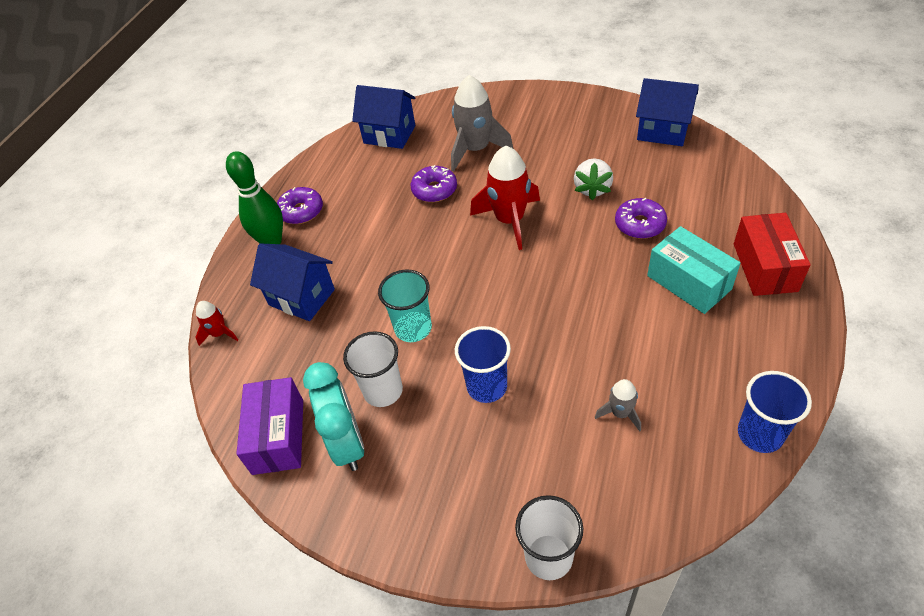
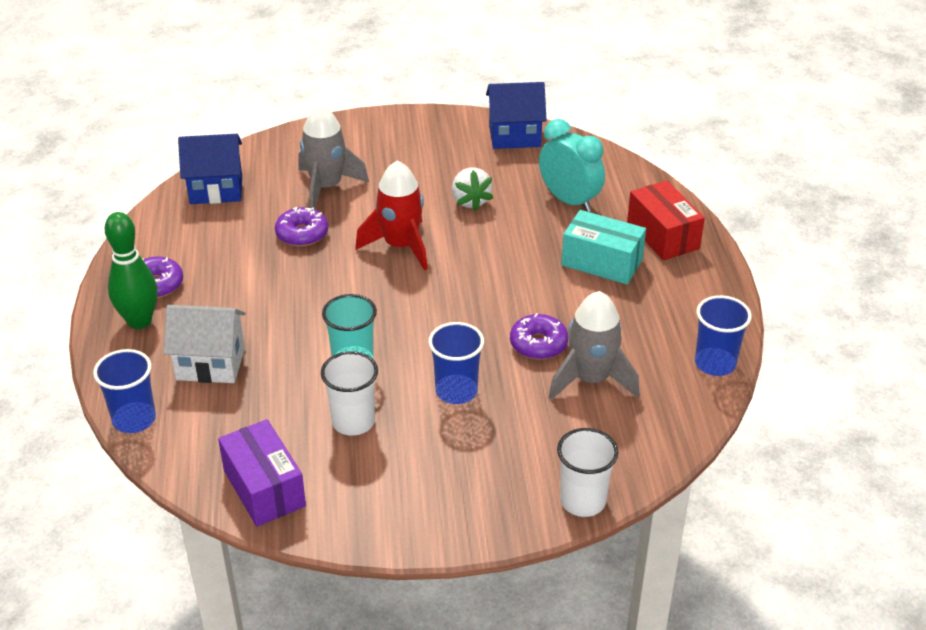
camera: 30 degrees left, 10 degrees down
red rocket [195,301,238,346] -> blue cup [93,349,156,433]
blue house [250,243,335,321] -> white house [164,305,246,383]
turquoise clock [303,362,364,471] -> turquoise clock moved to [539,119,605,212]
grey rocket [595,379,641,432] -> grey rocket [548,291,640,400], size x1.97
purple donut [615,198,667,239] -> purple donut moved to [510,313,568,360]

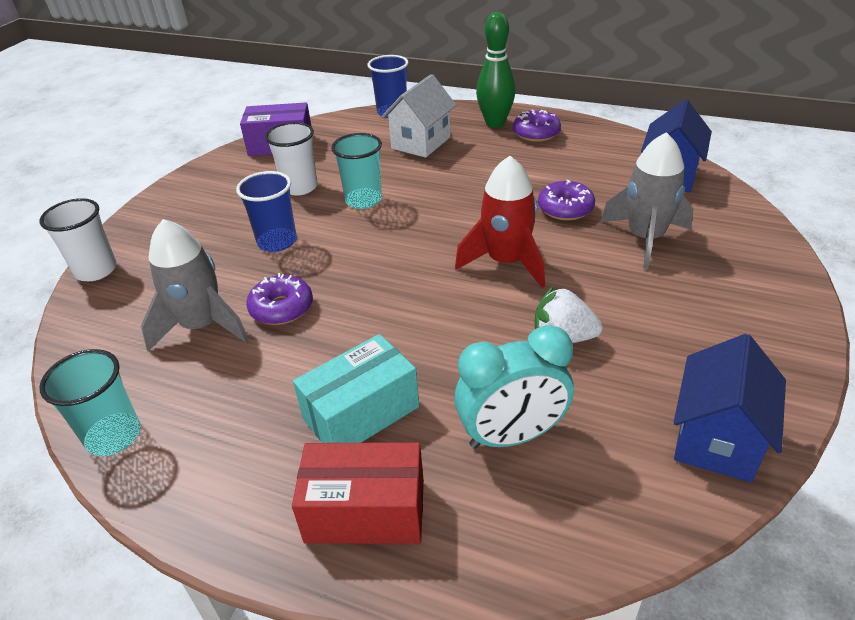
camera: 120 degrees right, 0 degrees up
blue cup [695,295,752,376] -> turquoise cup [39,349,140,456]

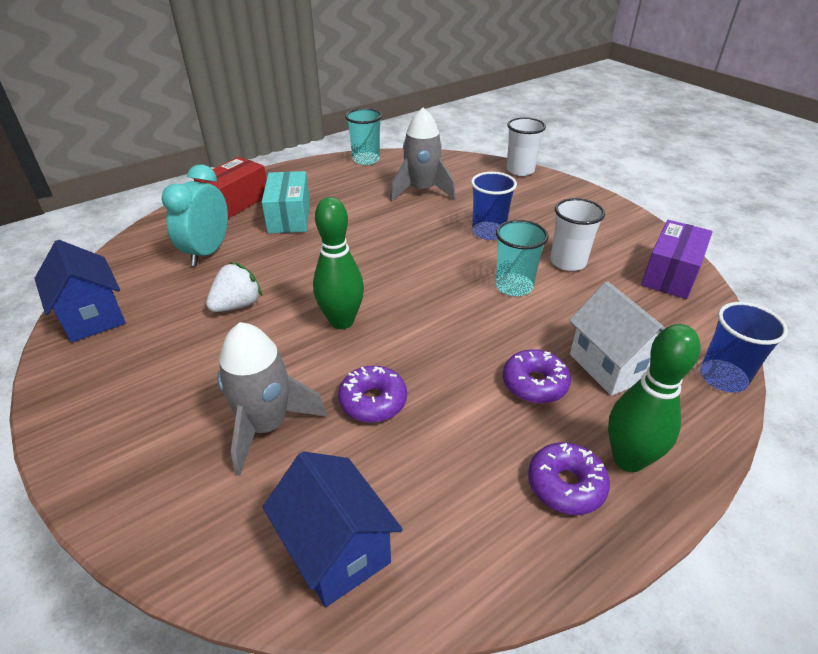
camera: 120 degrees right, 0 degrees up
purple donut [246,273,313,325] -> purple donut moved to [503,350,571,404]
red rocket [455,156,545,288] -> green bowling pin [313,197,364,329]

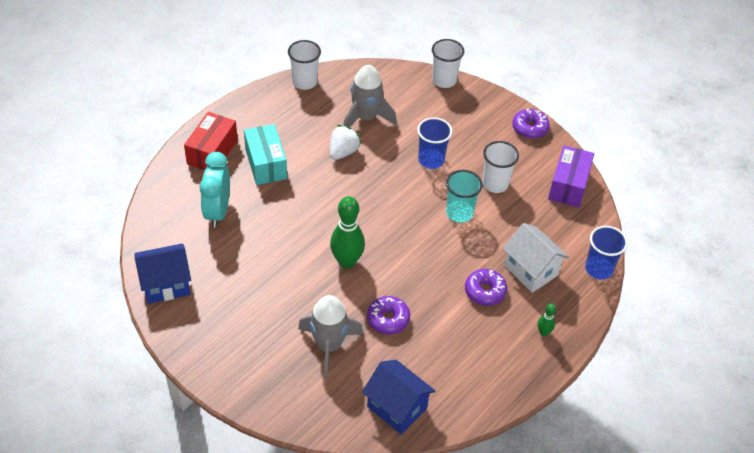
camera: 15 degrees left, 10 degrees up
blue house [34,240,126,342] -> blue house turned 60 degrees counterclockwise [134,243,191,304]
white strawberry [206,262,262,312] -> white strawberry moved to [330,125,362,160]
turquoise cup [345,108,382,165] -> white cup [288,40,321,90]
purple donut [528,442,610,515] -> purple donut moved to [512,109,550,139]
green bowling pin [608,324,701,472] -> green bowling pin [538,303,556,336], size x0.48

